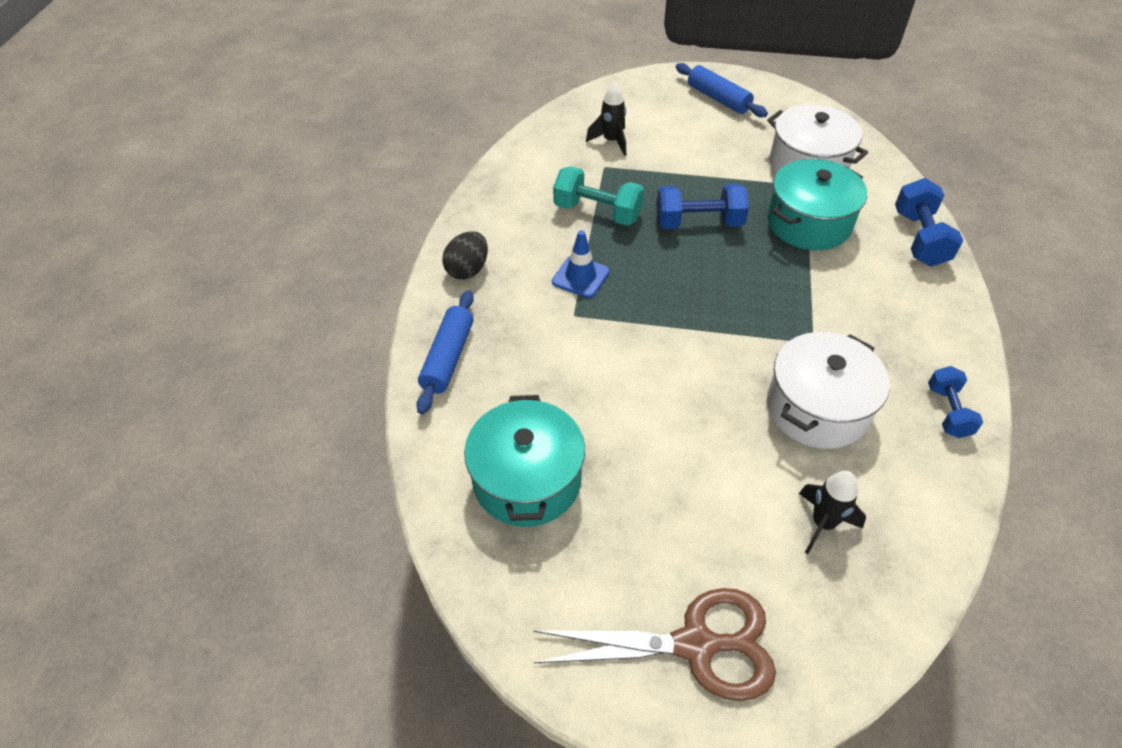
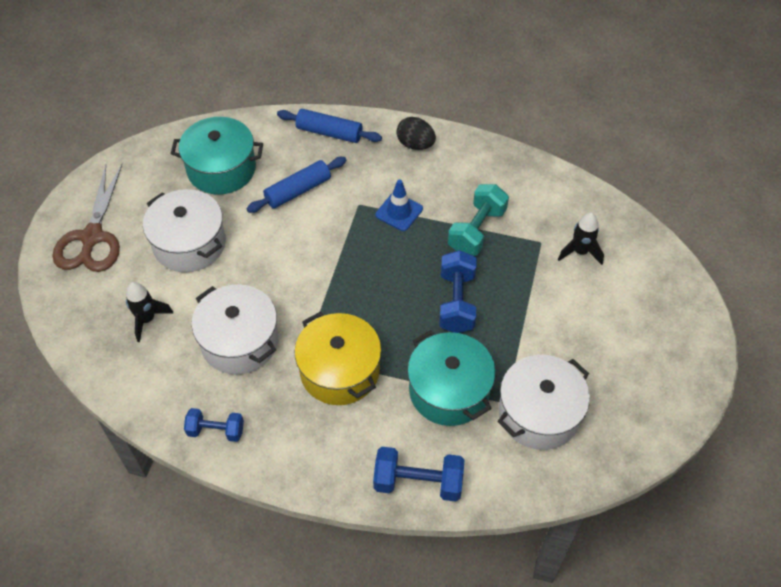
camera: 95 degrees right, 5 degrees up
blue rolling pin [676,63,768,117] -> blue rolling pin moved to [247,157,346,213]
none -> white pot [143,189,226,273]
none -> yellow pot [295,311,382,405]

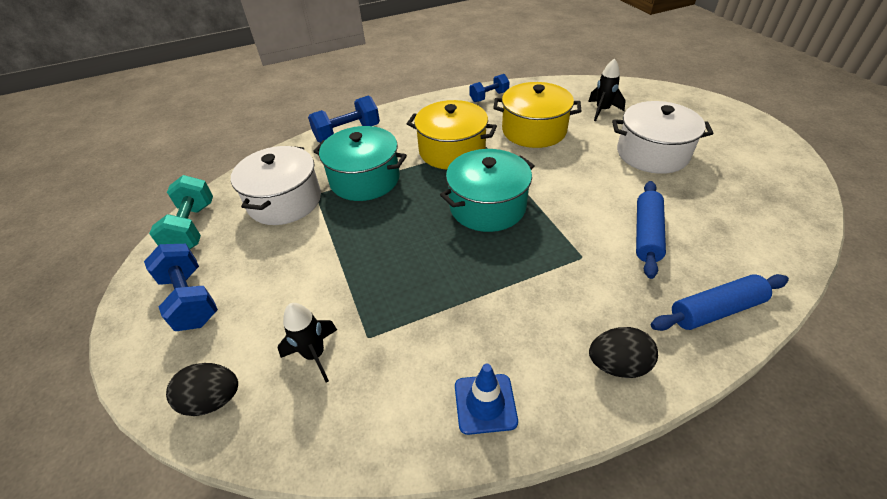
camera: 145 degrees right, 10 degrees down
brown scissors [53,164,122,272] -> none
turquoise pot [171,117,263,195] -> turquoise pot moved to [440,149,535,232]
white pot [192,284,279,374] -> yellow pot [493,82,581,148]
blue traffic cone [376,180,423,231] -> blue traffic cone moved to [455,364,518,435]
blue dumbbell [439,250,476,333] -> blue dumbbell moved to [144,244,218,331]
turquoise dumbbell [448,184,509,256] -> turquoise dumbbell moved to [149,175,213,249]
none -> black egg [166,363,238,416]

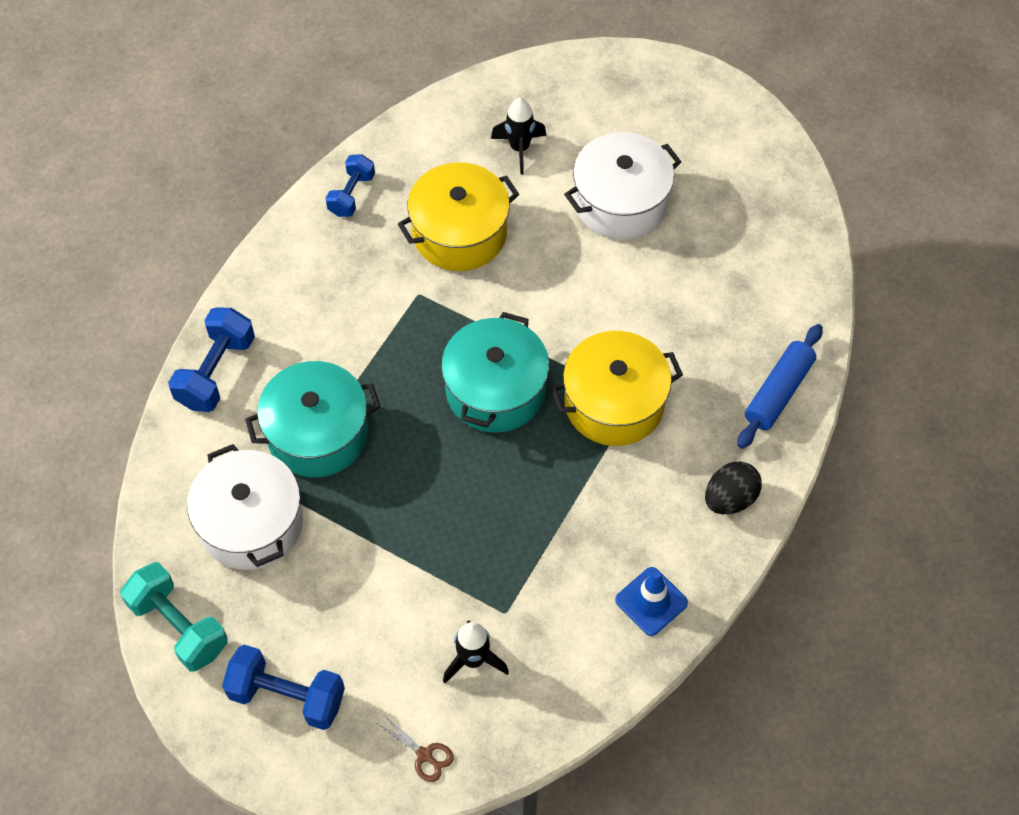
camera: 40 degrees left, 15 degrees up
black egg [166,363,238,416] -> brown scissors [377,715,454,782]
yellow pot [407,100,497,169] -> yellow pot moved to [551,331,683,446]
blue rolling pin [636,181,666,279] -> none

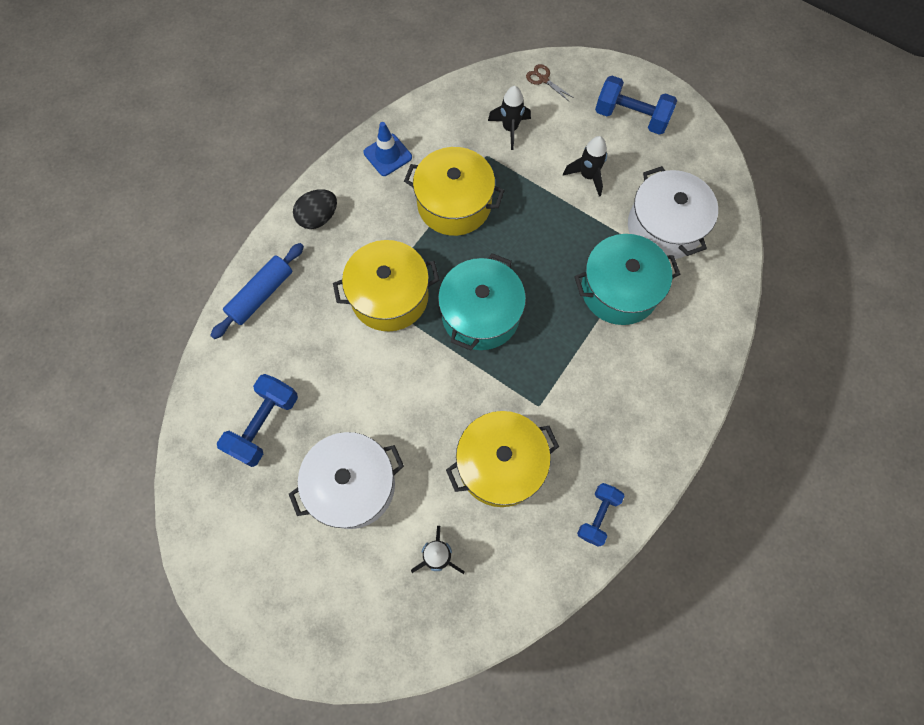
camera: 175 degrees left, 10 degrees up
turquoise dumbbell [120,562,228,671] -> none
blue dumbbell [168,307,255,412] -> blue dumbbell moved to [217,374,298,467]
none -> yellow pot [404,147,505,236]
none -> black rocket [563,136,607,197]

